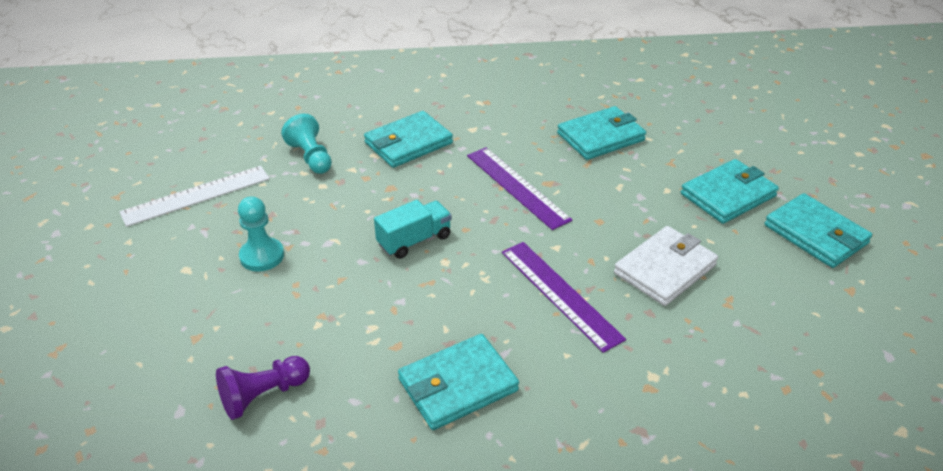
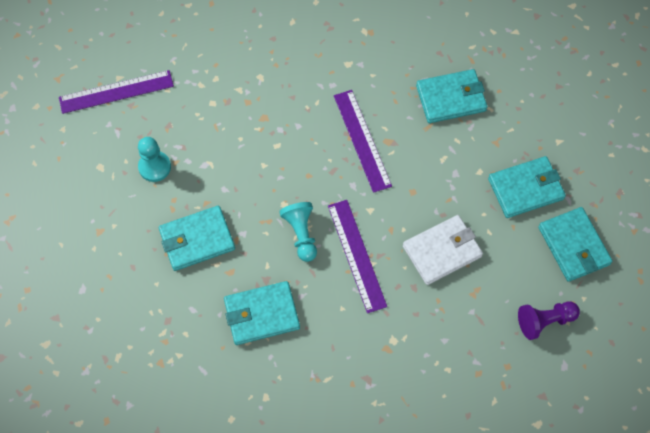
camera: 15 degrees right, 25 degrees up
white ruler [120,166,270,227] -> purple ruler [59,70,174,114]
purple pawn [216,356,310,420] -> purple pawn moved to [518,301,580,340]
turquoise pawn [281,114,332,174] -> turquoise pawn moved to [279,202,317,262]
turquoise wallet [364,111,453,168] -> turquoise wallet moved to [159,206,235,271]
turquoise truck [374,200,452,259] -> none

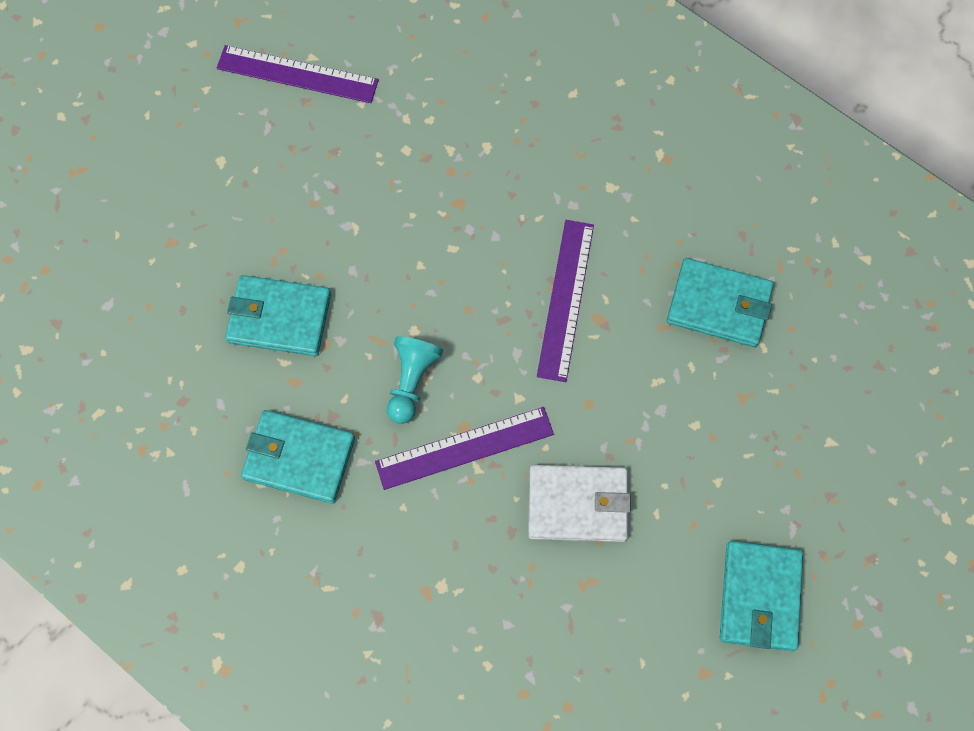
camera: 30 degrees right, 5 degrees up
turquoise pawn [138,137,171,182] -> none
purple ruler [328,200,387,313] -> purple ruler turned 60 degrees clockwise [375,407,554,490]
turquoise wallet [488,156,566,218] -> none
purple pawn [518,301,580,340] -> none

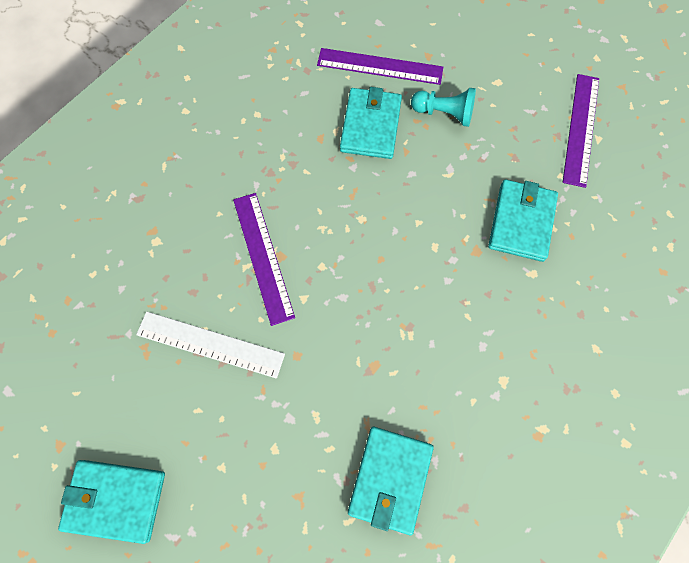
camera: 90 degrees right, 0 degrees up
turquoise wallet [241,410,355,504] -> turquoise wallet moved to [488,179,558,262]
turquoise pawn [387,336,443,424] -> turquoise pawn moved to [411,88,476,127]
white wallet [528,465,631,542] -> white ruler [136,312,285,379]
purple ruler [537,220,594,382] -> purple ruler moved to [317,48,443,85]

